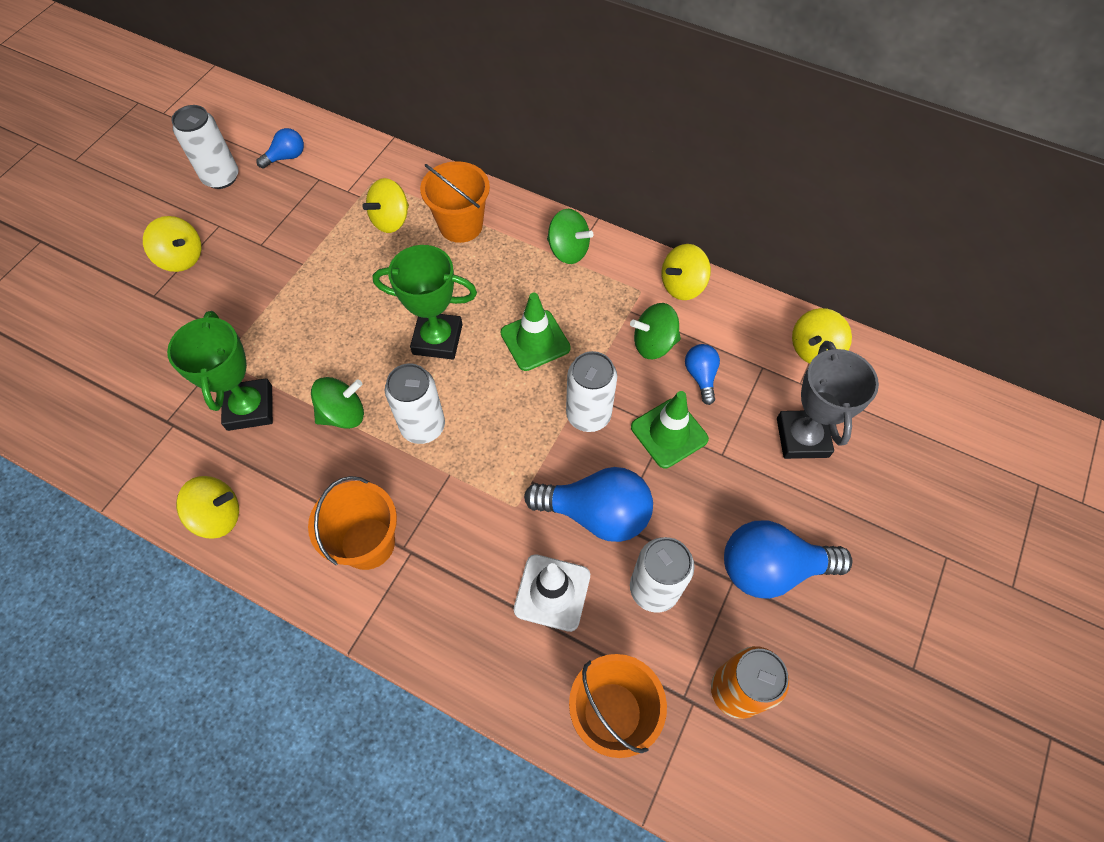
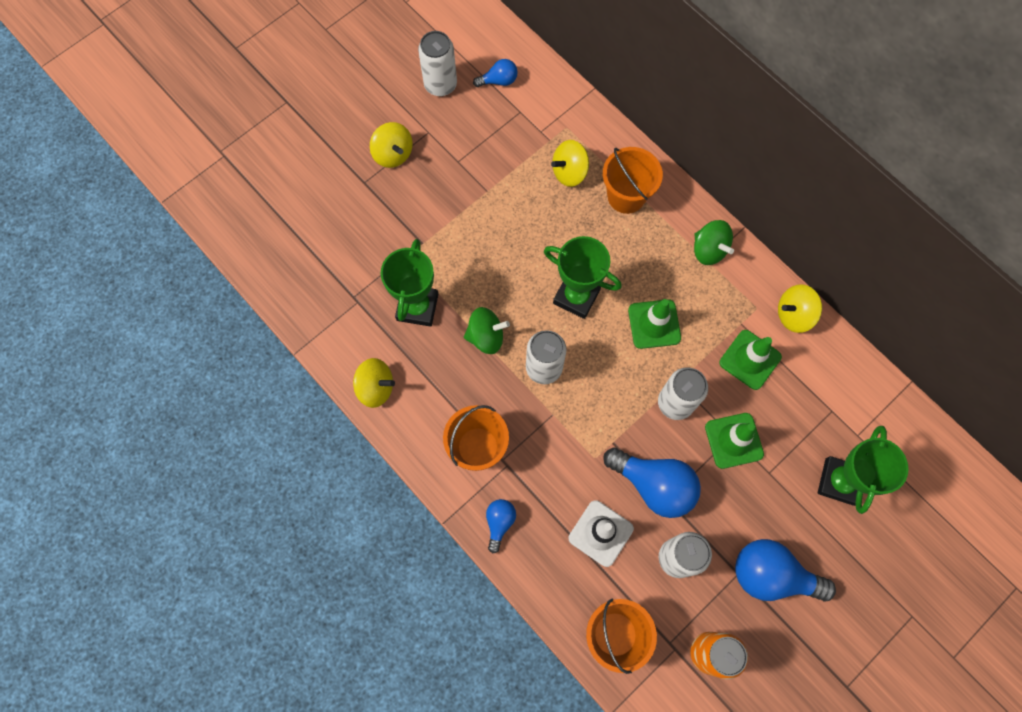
camera: 20 degrees right, 10 degrees up
green spinning top [630,303,681,359] -> green traffic cone [719,330,782,390]
blue light bulb [685,344,720,405] -> blue light bulb moved to [486,499,516,553]
grey trophy [777,341,879,459] -> green trophy [818,426,909,514]
yellow spinning top [792,308,852,364] -> none

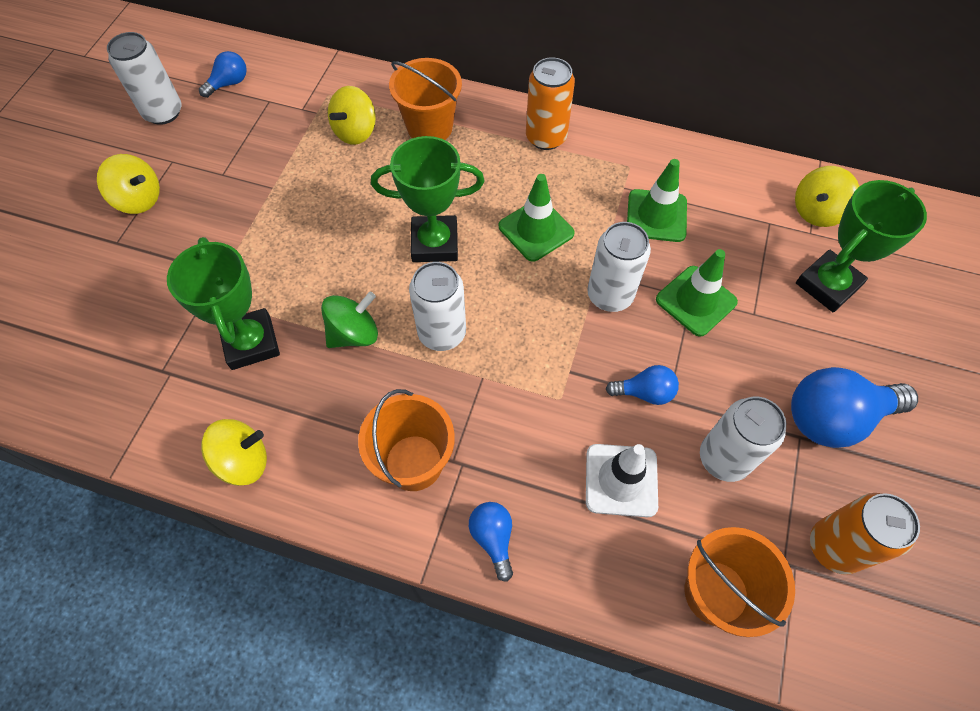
camera: 30 degrees left, 10 degrees down
blue light bulb [603,447,701,518] -> blue light bulb [606,365,679,405], size x0.52
green spinning top [694,220,734,265] -> orange can [526,57,575,150]
yellow spinning top [778,284,822,333] -> yellow spinning top moved to [795,166,859,227]
green trophy [818,426,909,514] -> green trophy turned 60 degrees clockwise [796,180,927,312]

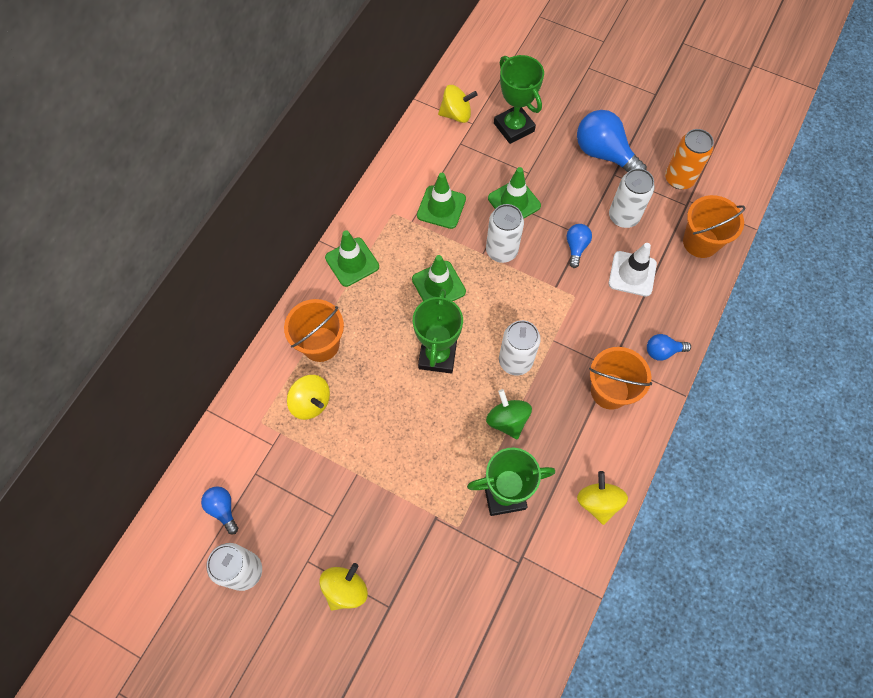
camera: 80 degrees left, 5 degrees up
orange can [526,57,575,150] -> green traffic cone [325,230,379,287]
blue light bulb [791,367,918,448] -> blue light bulb turned 135 degrees clockwise [577,110,647,172]
yellow spinning top [795,166,859,227] -> yellow spinning top turned 60 degrees counterclockwise [438,85,477,123]

